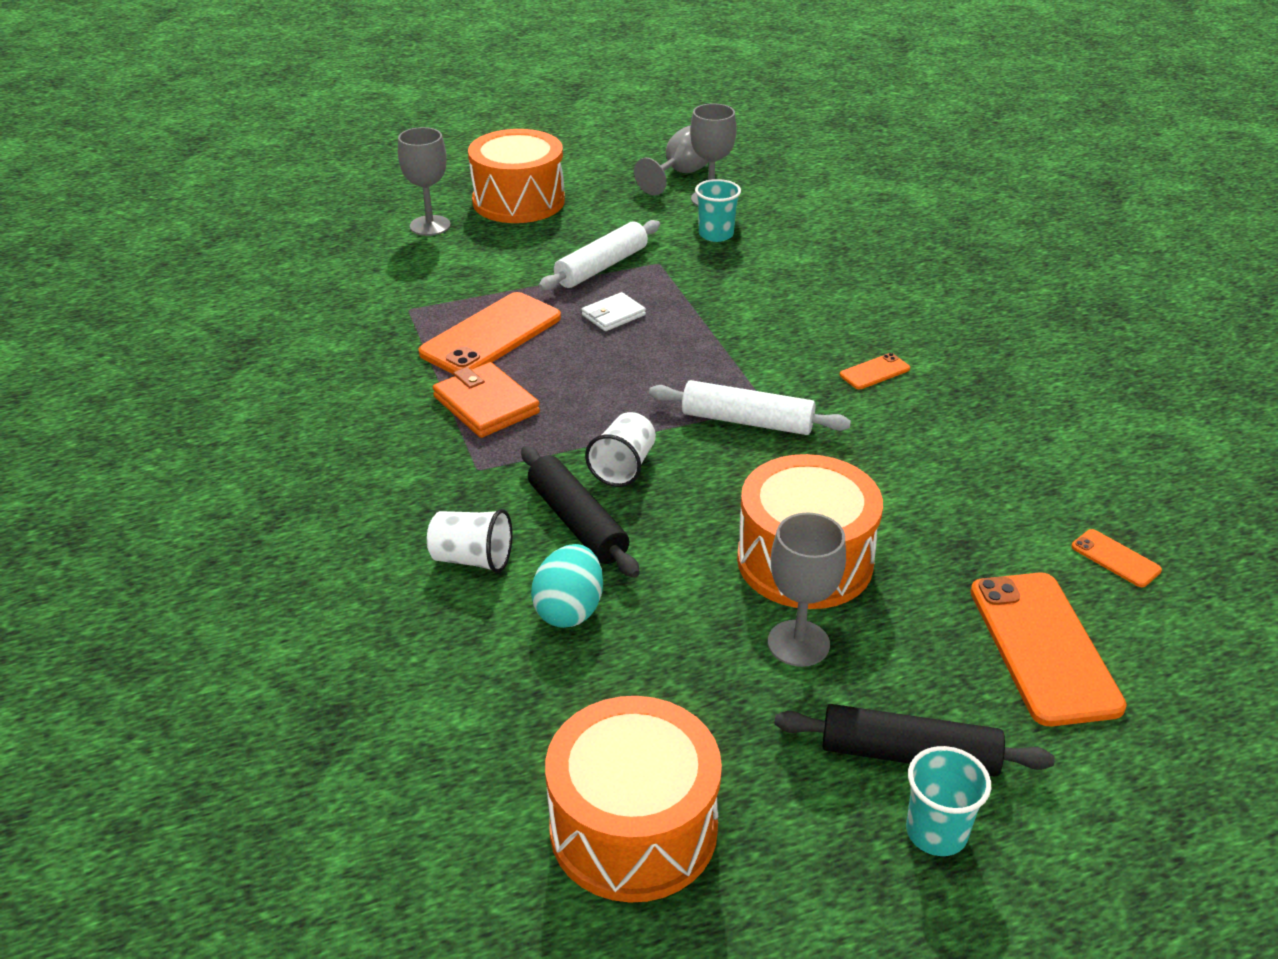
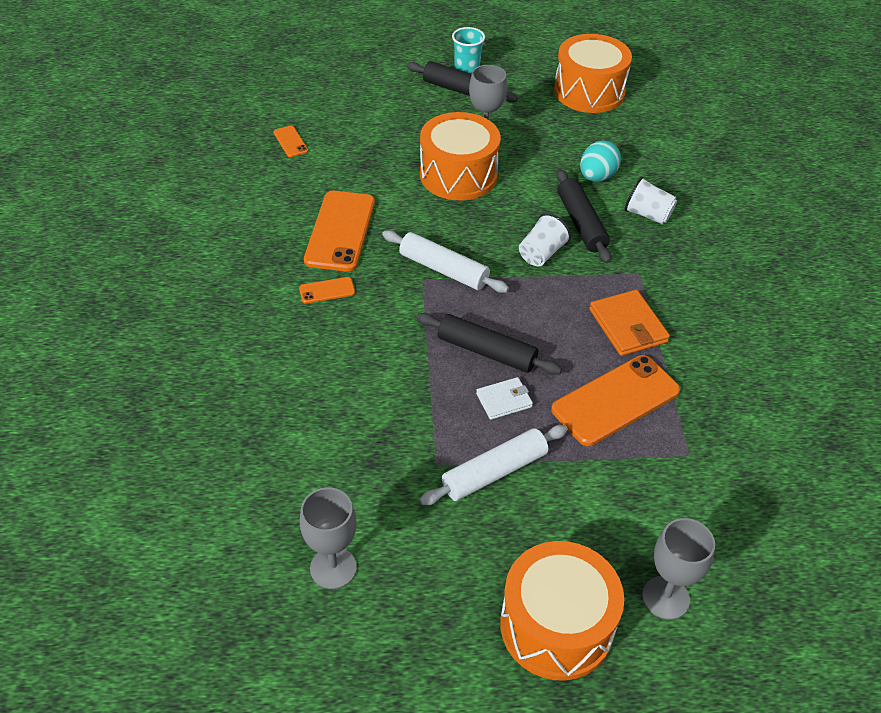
camera: 165 degrees left, 10 degrees up
grey goblet [634,125,709,195] -> none
turquoise cup [695,179,741,242] -> none
orange phone [970,573,1127,726] -> orange phone moved to [304,191,375,272]
none -> black rolling pin [416,313,562,375]

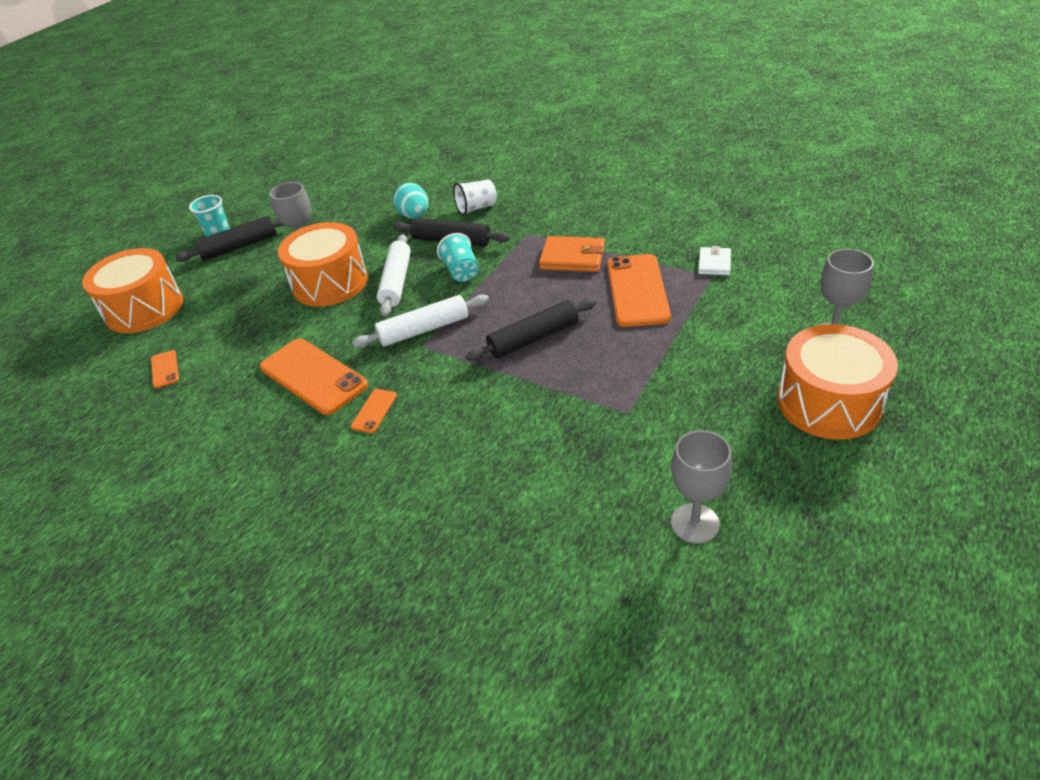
camera: 50 degrees left, 5 degrees down
orange phone [273,126,308,157] -> orange phone turned 60 degrees clockwise [151,350,179,388]
white rolling pin [419,425,568,505] -> white rolling pin moved to [377,234,411,317]
white wallet [476,377,533,420] -> white wallet moved to [698,246,731,275]
white cup [519,213,571,266] -> turquoise cup [437,233,479,282]
orange drum [554,34,632,113] -> orange drum moved to [82,248,183,333]

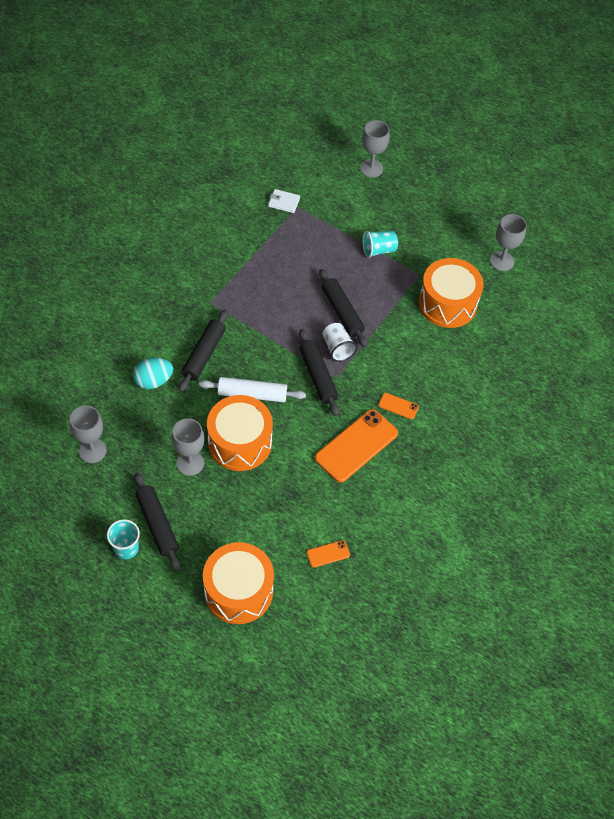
camera: 95 degrees left, 15 degrees up
white rolling pin [352,294,489,347] -> black rolling pin [299,329,339,416]
turquoise cup [437,233,479,282] -> turquoise cup moved to [362,231,398,258]
white cup [453,179,497,215] -> white cup moved to [323,323,357,362]
orange wallet [539,236,605,272] -> none
orange phone [607,254,671,327] -> none
orange drum [777,324,898,440] -> orange drum moved to [419,258,484,328]
none -> grey goblet [70,406,107,463]

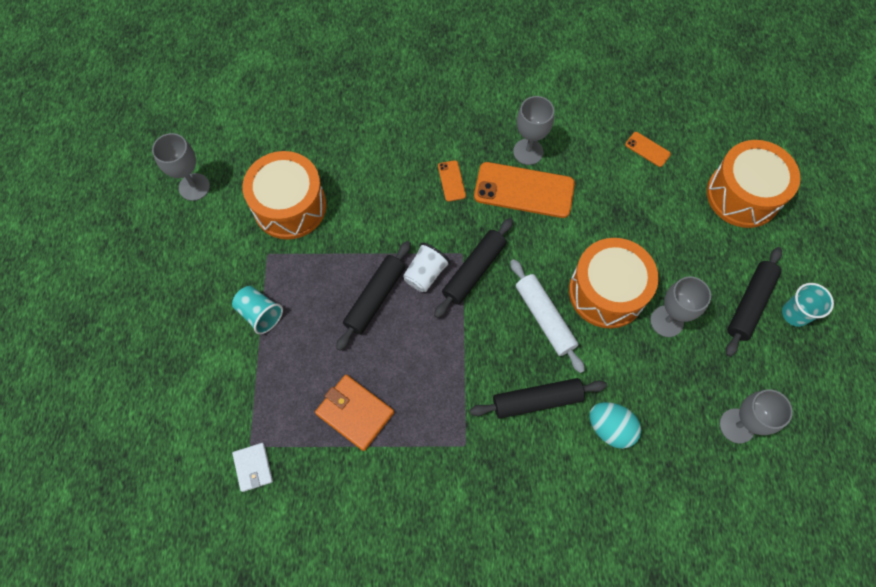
camera: 120 degrees left, 10 degrees up
grey goblet [360,120,390,177] -> grey goblet moved to [513,96,554,165]
none -> orange wallet [315,375,394,451]

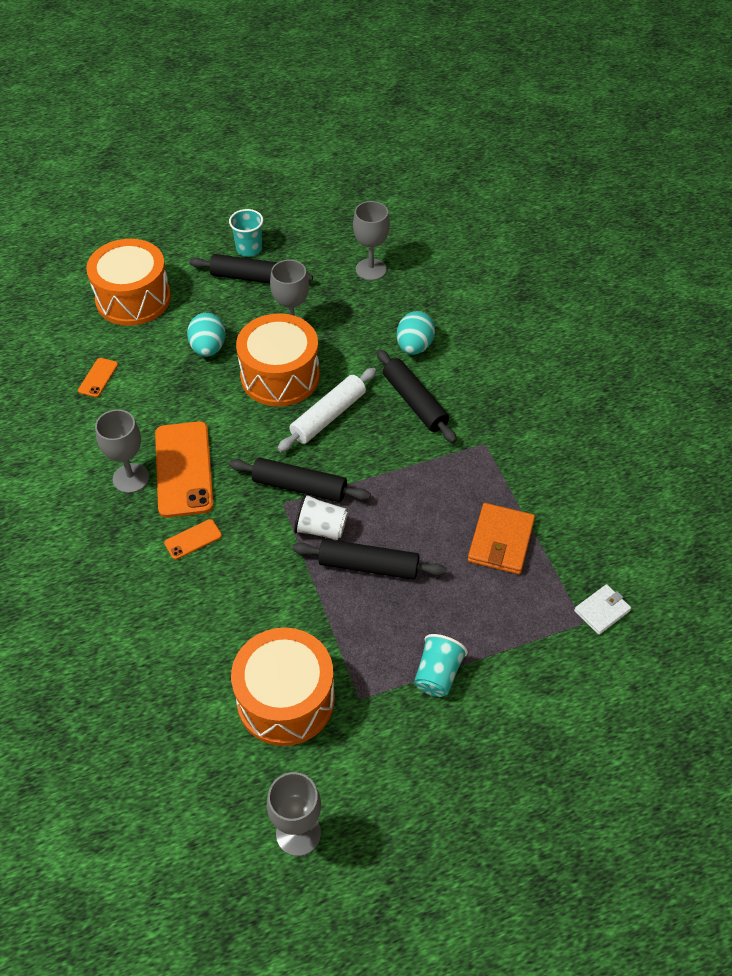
camera: 110 degrees left, 15 degrees down
none -> turquoise egg [187,313,225,357]

